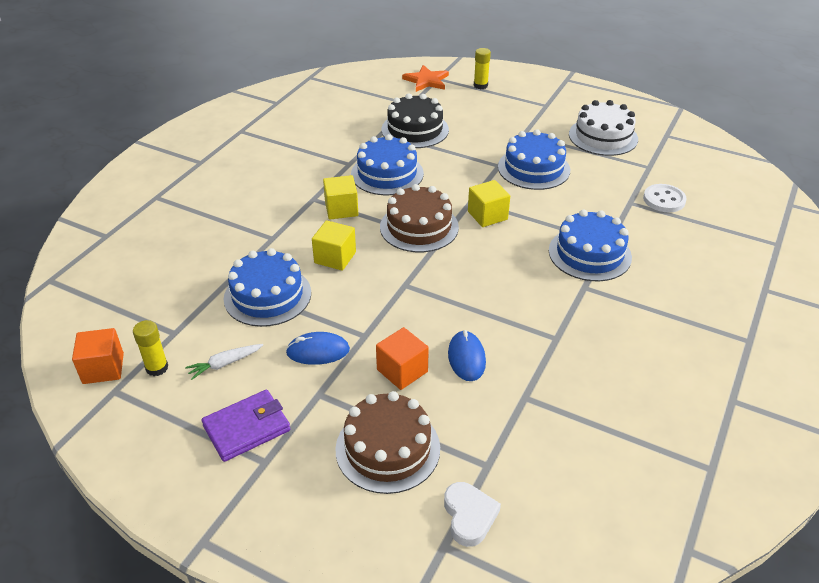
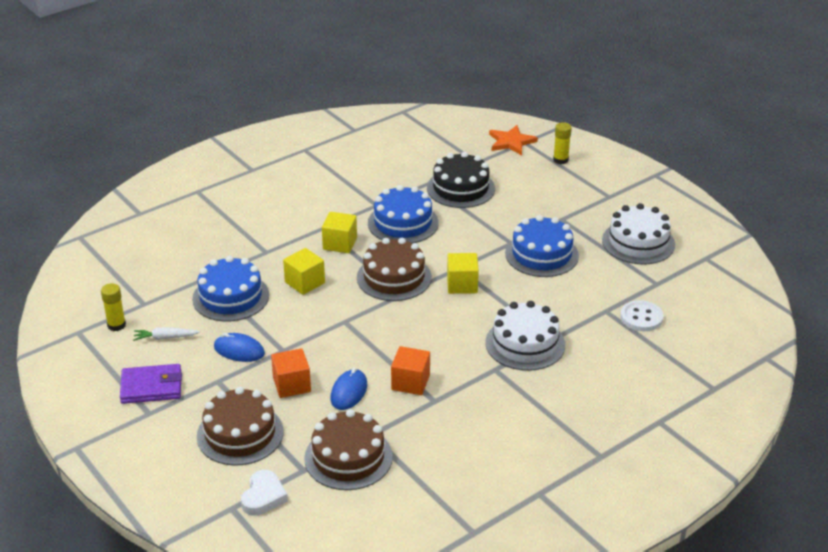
camera: 25 degrees right, 5 degrees down
orange cube [72,328,124,384] -> orange cube moved to [391,346,430,395]
blue cake [549,210,632,281] -> white cake [485,301,565,371]
none -> brown cake [304,409,393,490]

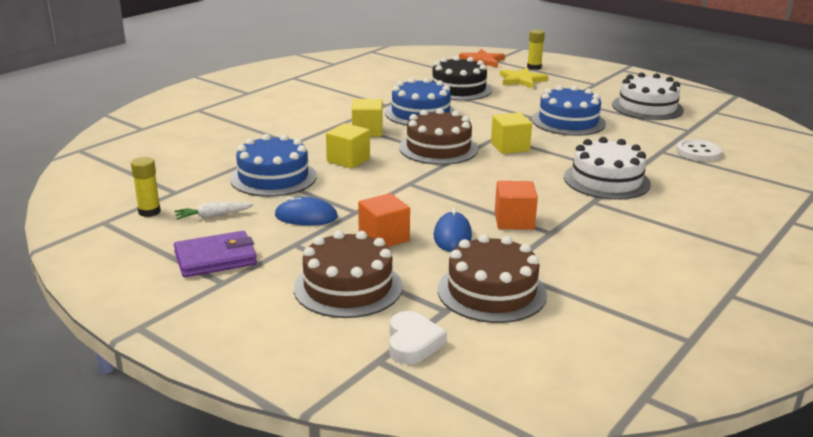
camera: 15 degrees left, 10 degrees down
none -> yellow star [500,68,548,88]

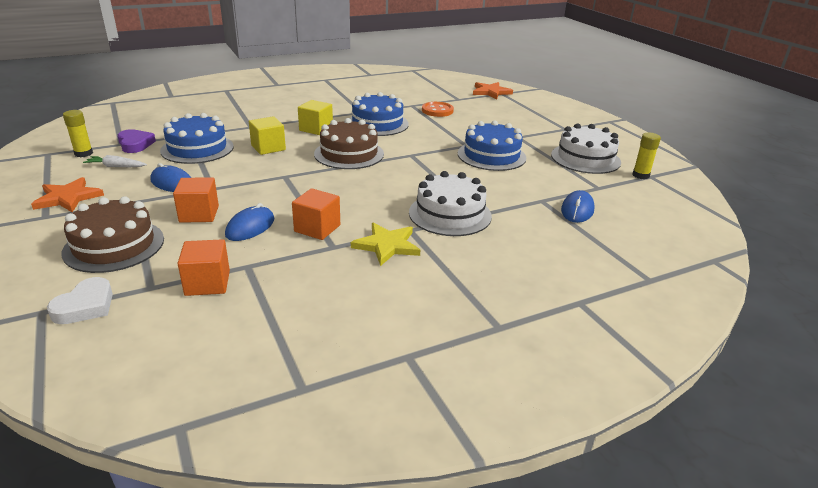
camera: 25 degrees right, 5 degrees up
purple wallet [174,231,257,277] -> orange star [31,177,104,212]
black cake [432,56,492,101] -> orange button [422,102,454,117]
brown cake [438,234,547,323] -> orange cube [177,239,230,296]
yellow cube [491,113,532,154] -> none
yellow star [500,68,548,88] -> yellow star moved to [351,223,420,266]
yellow glue stick [527,30,545,70] -> yellow glue stick moved to [632,133,661,179]
white button [676,139,722,161] -> blue mouse [561,190,595,223]
none -> purple heart [117,129,156,153]

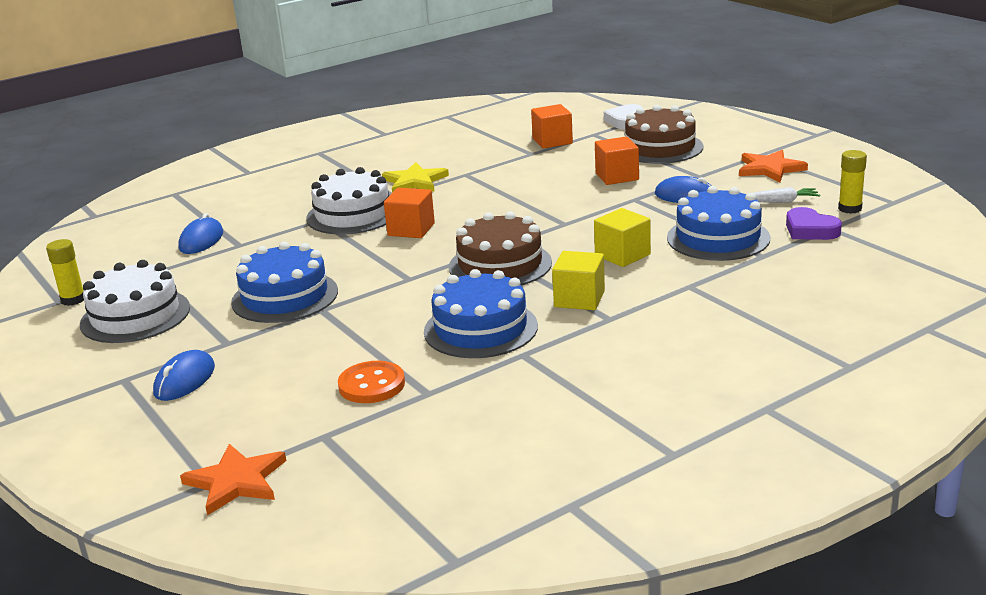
camera: 175 degrees right, 5 degrees down
blue mouse [225,203,274,241] -> blue mouse moved to [153,350,215,401]
orange cube [292,188,340,240] -> orange cube moved to [384,188,435,238]

